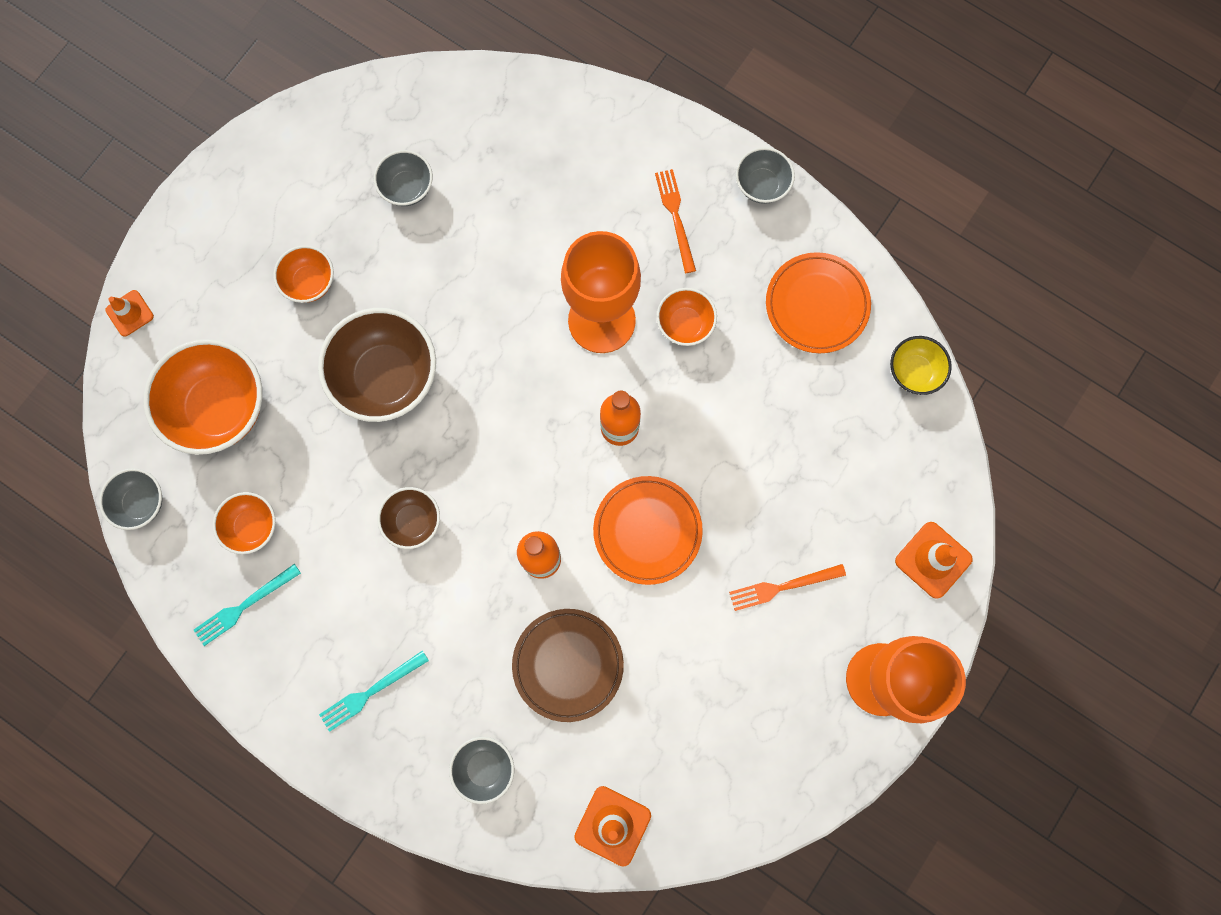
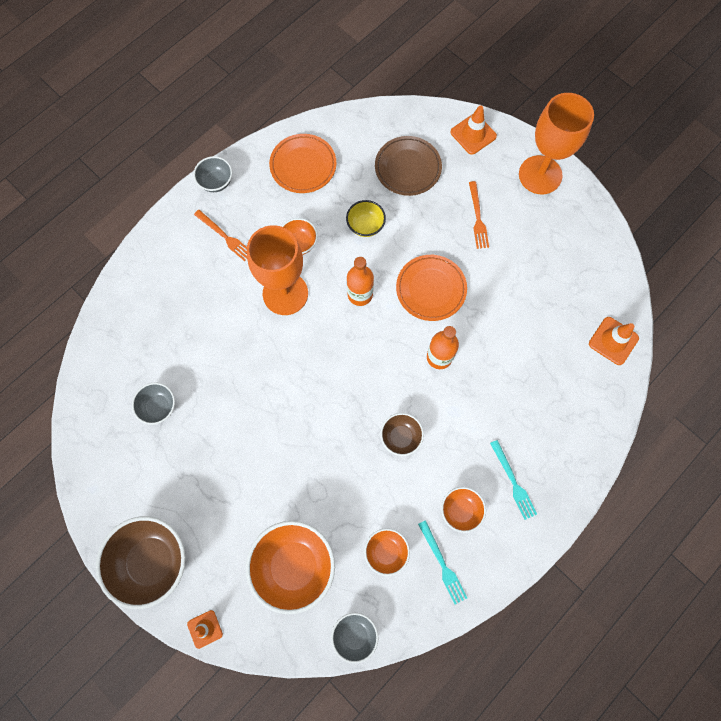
camera: 80 degrees left, 5 degrees down
orange bowl [274,245,334,303] -> orange bowl moved to [441,487,486,533]
brown bowl [318,308,436,422] -> brown bowl moved to [96,516,185,609]
grey bowl [449,737,514,804] -> none
brown plate [512,609,624,722] -> brown plate moved to [375,136,442,196]
orange fork [655,169,696,273] -> orange fork turned 135 degrees counterclockwise [194,210,247,261]
yellow bowl [890,336,952,395] -> yellow bowl moved to [346,200,386,237]

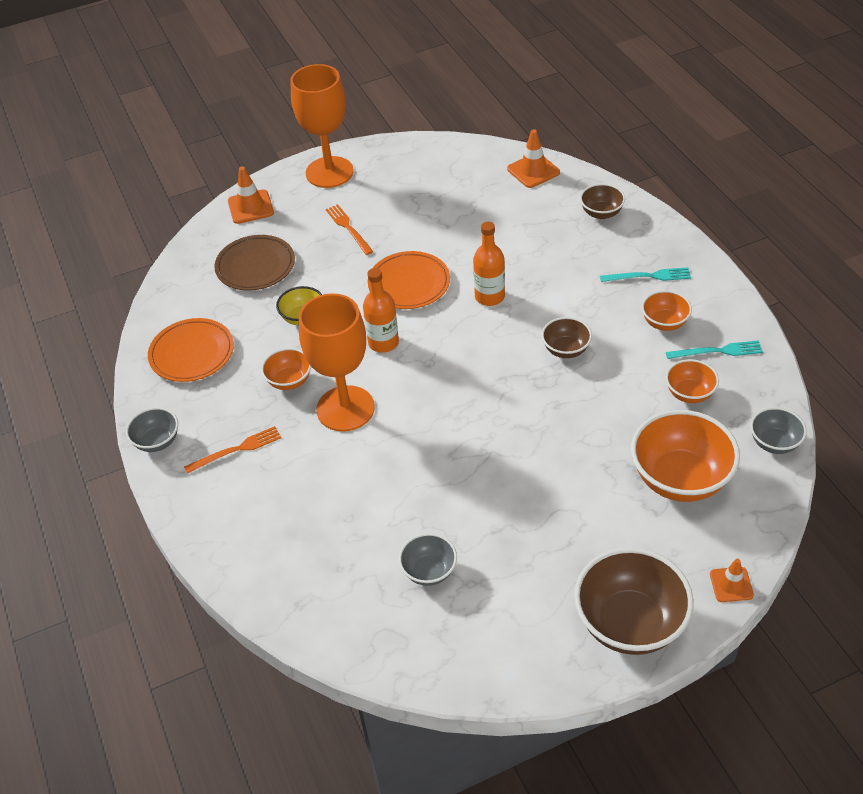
camera: 65 degrees left, 25 degrees down
orange fork [469,181,489,249] -> orange fork turned 135 degrees counterclockwise [326,204,373,255]
none -> brown bowl [580,184,625,219]

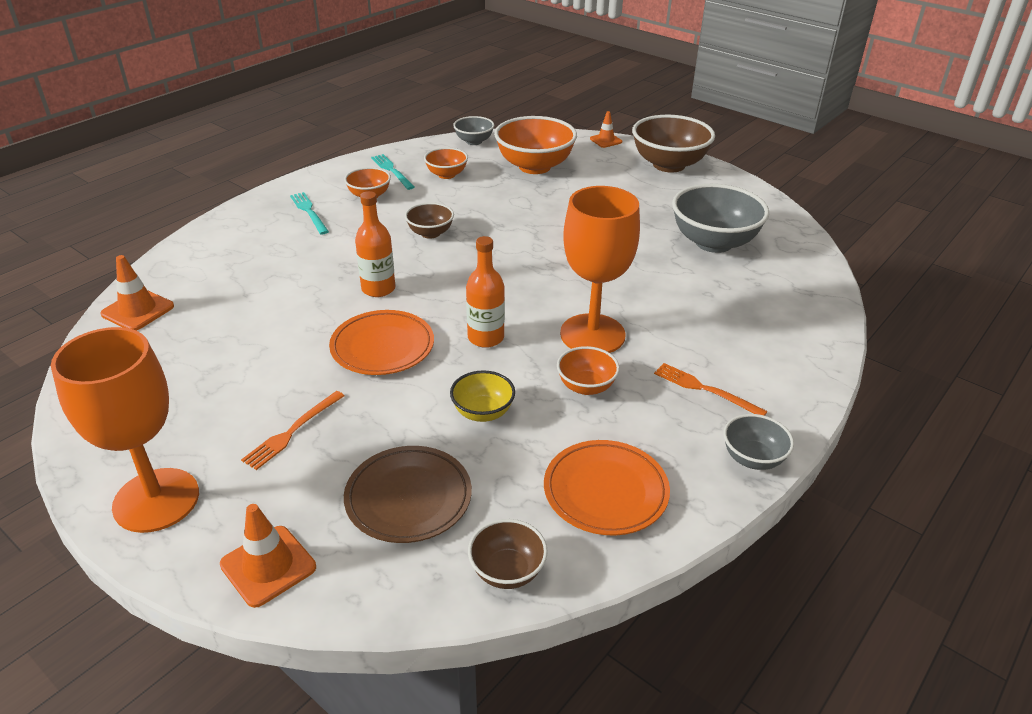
camera: 120 degrees left, 10 degrees down
grey bowl [399,533,457,586] -> grey bowl [672,184,769,253], size x1.89
brown bowl [580,184,625,219] -> brown bowl moved to [468,519,548,589]

